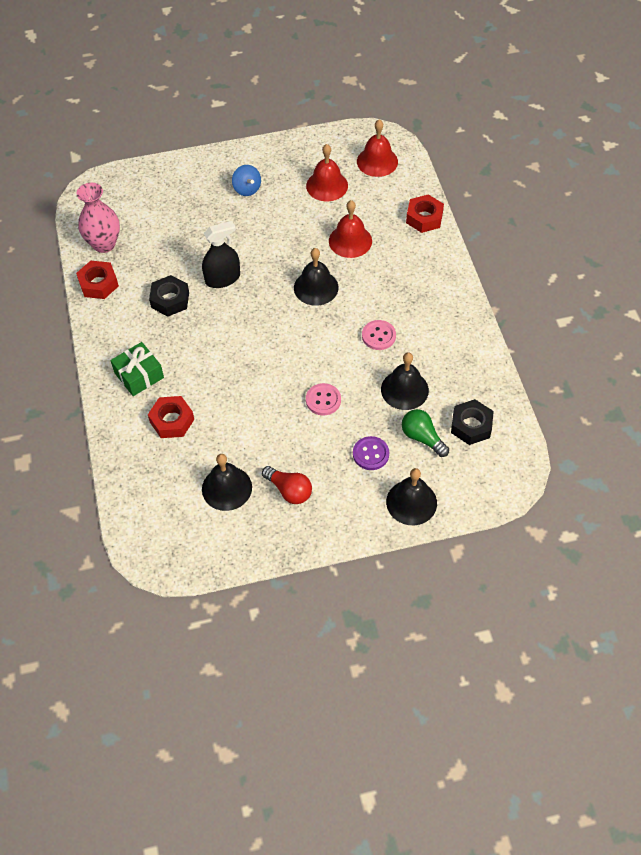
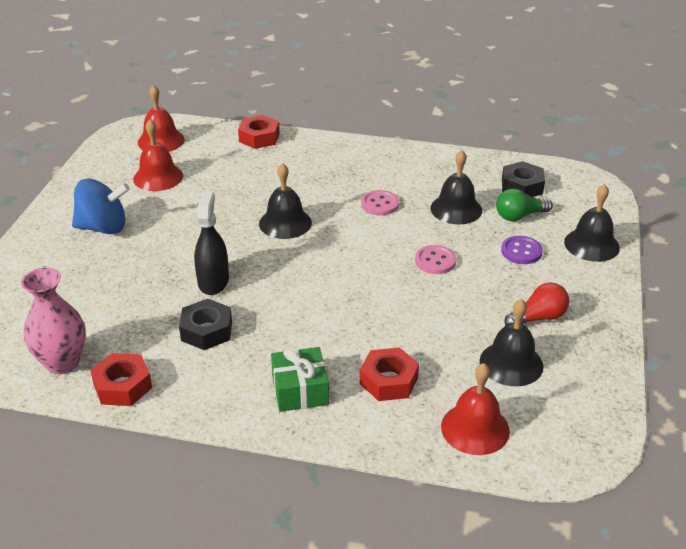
camera: 65 degrees left, 20 degrees down
blue spinning top [232,165,261,196] -> blue spinning top [72,179,130,234], size x1.62
red bell [329,200,372,258] -> red bell moved to [441,363,510,455]

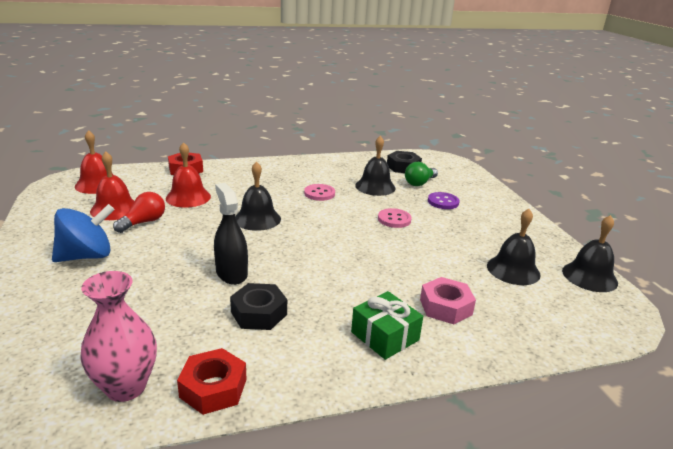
camera: 30 degrees left, 10 degrees down
red nut [360,347,419,401] -> pink nut [420,277,476,324]
red bell [441,363,510,455] -> red bell moved to [166,142,211,208]
red light bulb [504,282,569,325] -> red light bulb moved to [113,192,165,233]
black bell [564,184,620,262] -> black bell moved to [562,215,618,292]

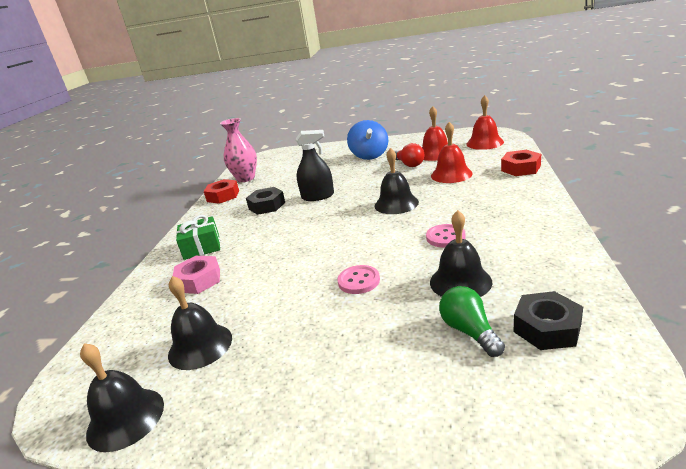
camera: 120 degrees right, 0 degrees up
purple button [428,192,459,209] -> none

